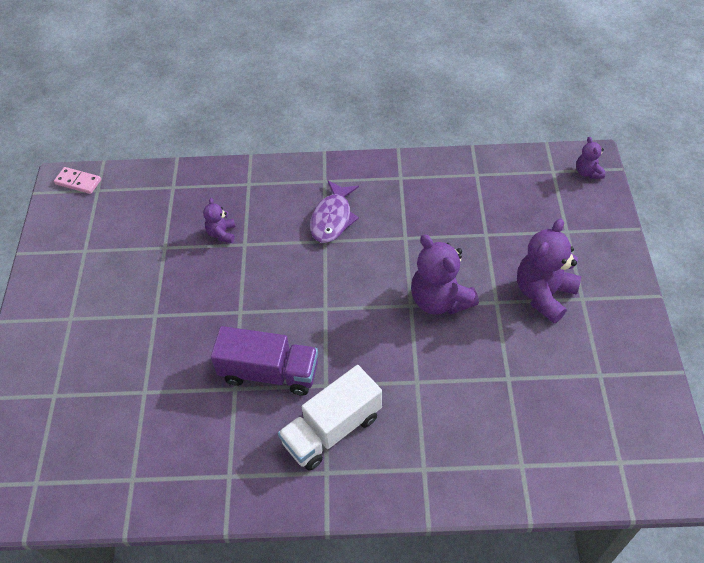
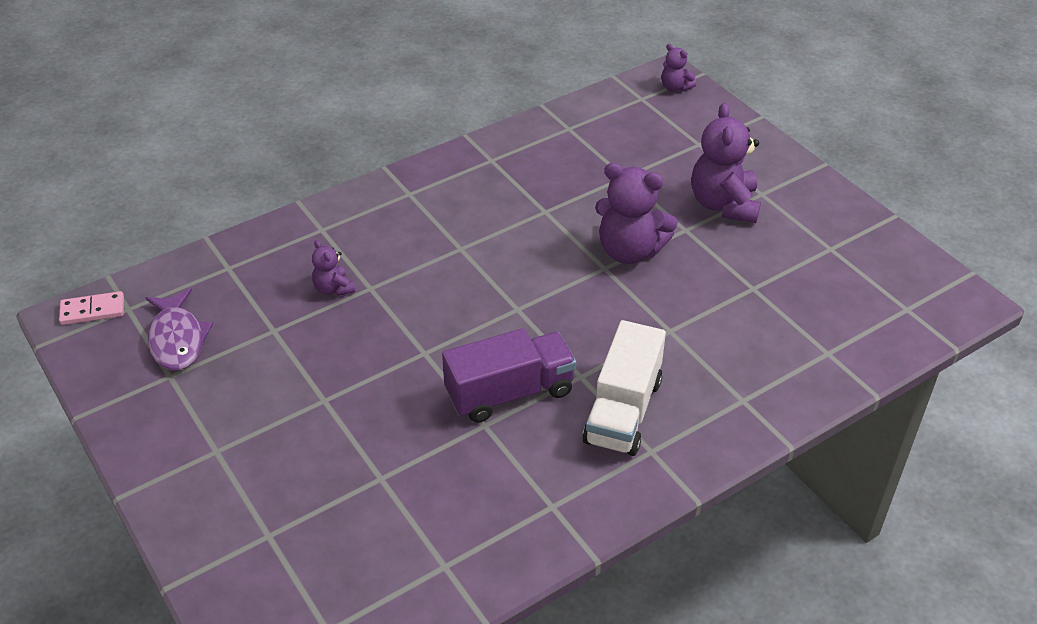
camera: 35 degrees left, 10 degrees down
purple fish [310,180,359,243] -> purple fish moved to [146,288,213,371]

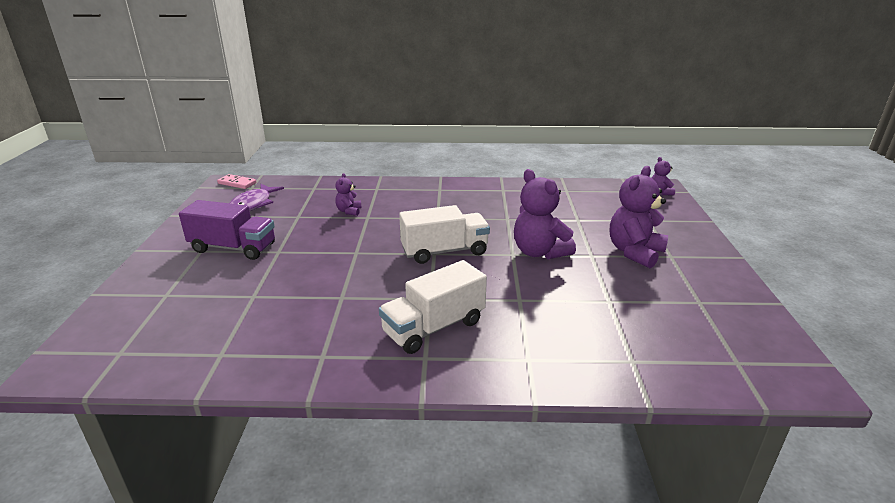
camera: 35 degrees right, 15 degrees down
purple truck [442,328,576,423] -> purple truck moved to [179,200,275,260]
none -> white truck [399,205,490,264]

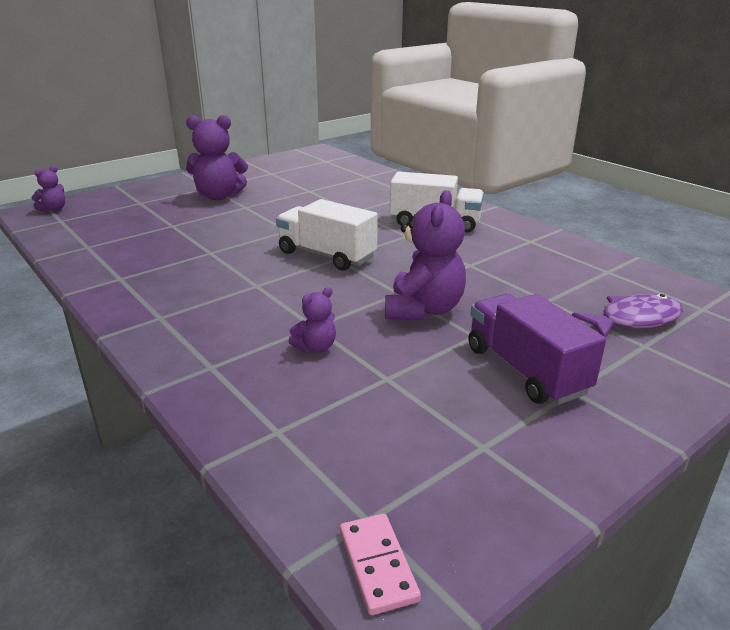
camera: 130 degrees left, 0 degrees up
purple fish [229,184,284,211] -> purple fish moved to [572,294,683,337]
purple teddy bear [514,169,576,259] -> purple teddy bear moved to [385,190,466,320]

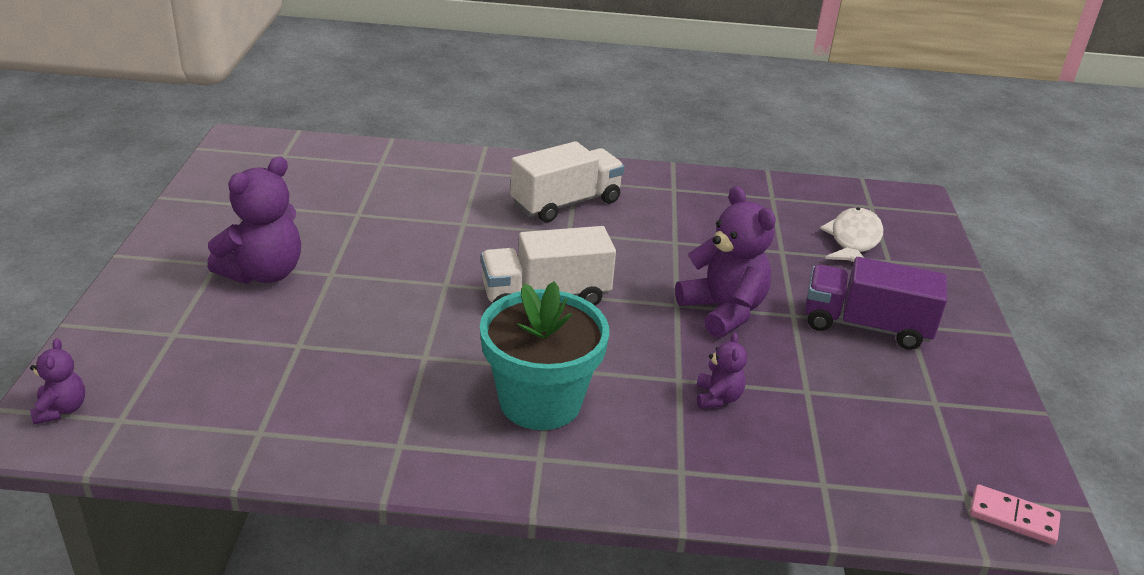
camera: 50 degrees left, 5 degrees up
purple fish [572,294,683,337] -> white fish [820,207,883,262]
none -> turquoise flower pot [480,281,609,430]

